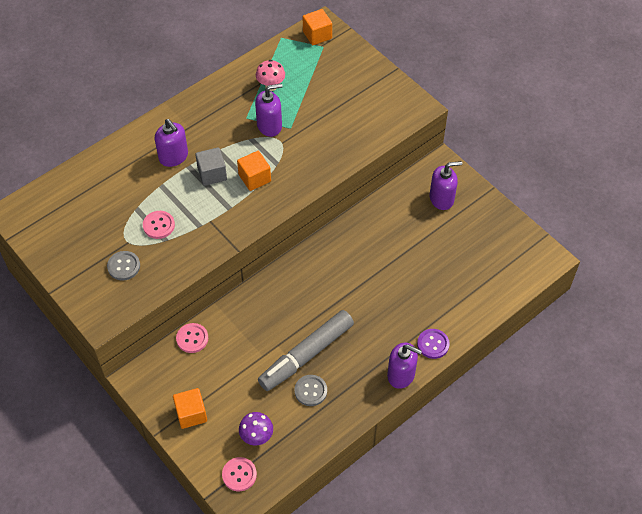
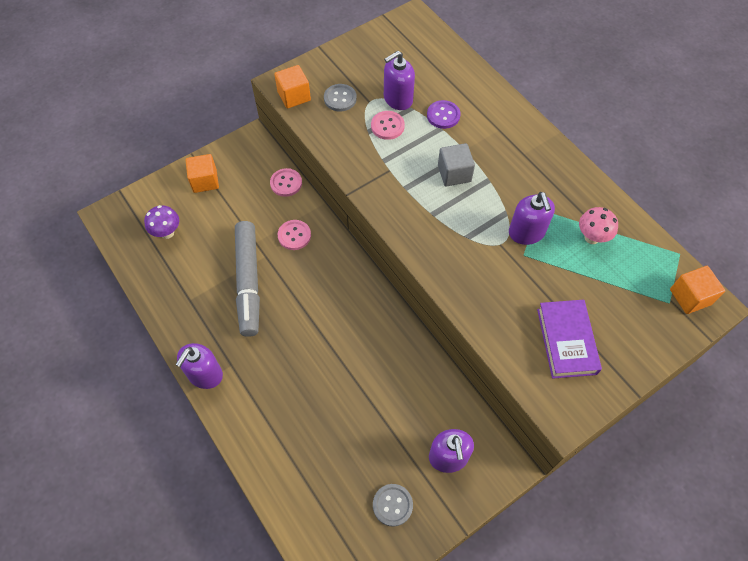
camera: 95 degrees right, 5 degrees up
purple soap dispenser [155,119,188,167] -> purple soap dispenser moved to [384,51,415,110]
pink button [222,457,257,491] -> pink button moved to [278,220,311,250]
orange cube [237,151,271,191] -> orange cube moved to [274,65,311,109]
grey marker [258,310,354,391] -> grey marker turned 150 degrees counterclockwise [235,221,260,337]
grey button [295,375,327,406] -> grey button moved to [373,484,413,527]
purple button [417,329,450,359] -> purple button moved to [427,100,460,129]
none -> purple book [537,300,602,379]

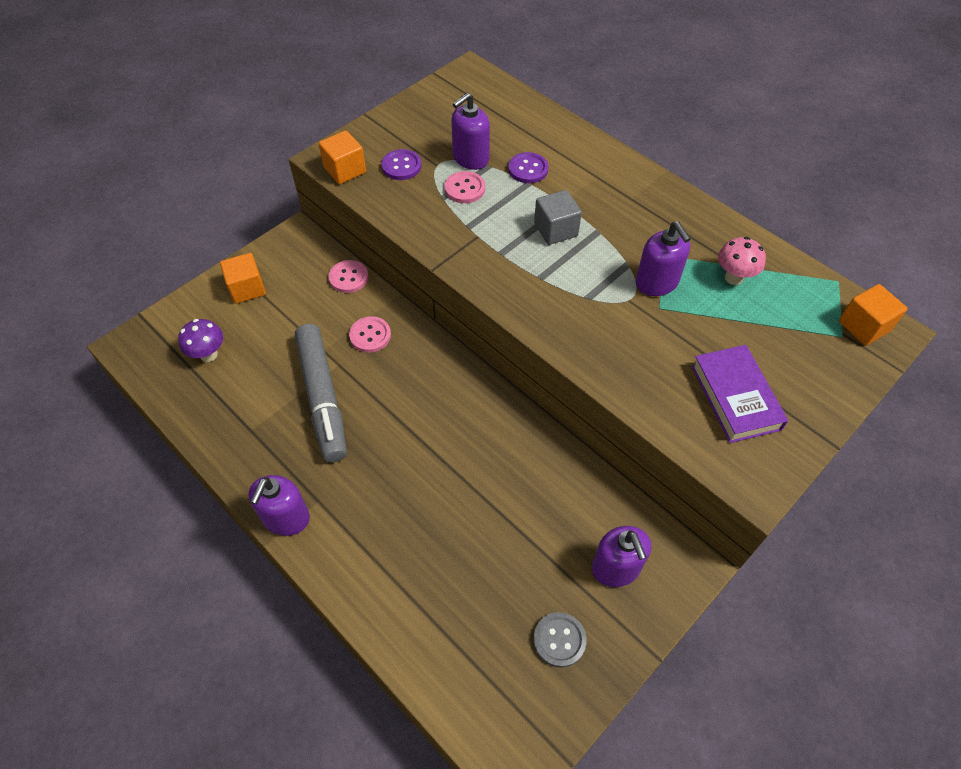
camera: 10 degrees left, 5 degrees down
grey button [324,84,357,111] -> purple button [381,149,421,180]

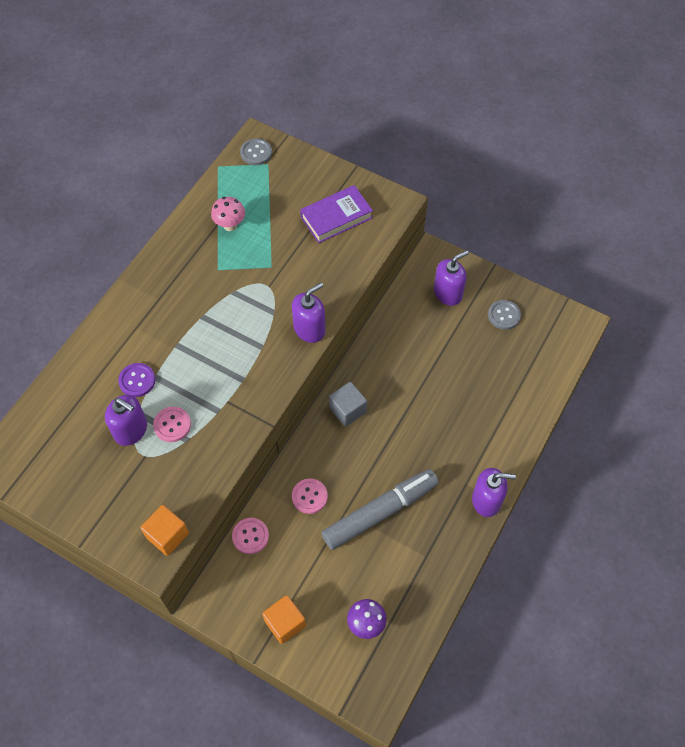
camera: 105 degrees left, 5 degrees up
purple button [381,149,421,180] -> none
grey cube [534,190,582,245] -> grey cube moved to [329,382,367,427]
purple soap dispenser [636,221,691,296] -> purple soap dispenser moved to [292,283,326,343]
orange cube [839,284,908,346] -> grey button [240,138,272,165]

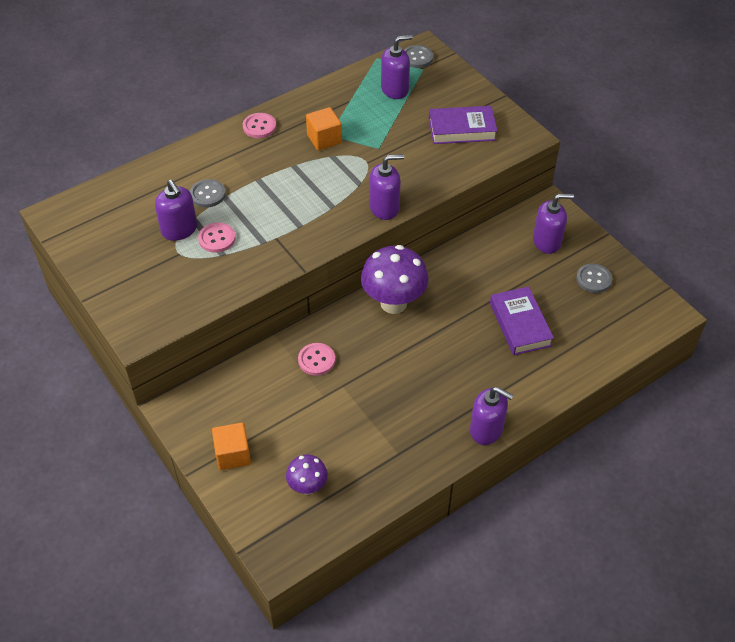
camera: 25 degrees right, 10 degrees down
purple button [118,363,156,397] -> grey button [190,179,226,208]
orange cube [140,505,189,556] -> orange cube moved to [306,107,342,151]
pink mushroom [211,197,245,231] -> none
pink button [232,518,269,554] -> pink button moved to [243,113,276,138]
grey marker [321,469,439,550] -> none
grey cube [329,382,367,427] -> purple mushroom [361,245,429,314]
none -> purple soap dispenser [381,35,413,99]
none -> purple book [490,287,554,355]

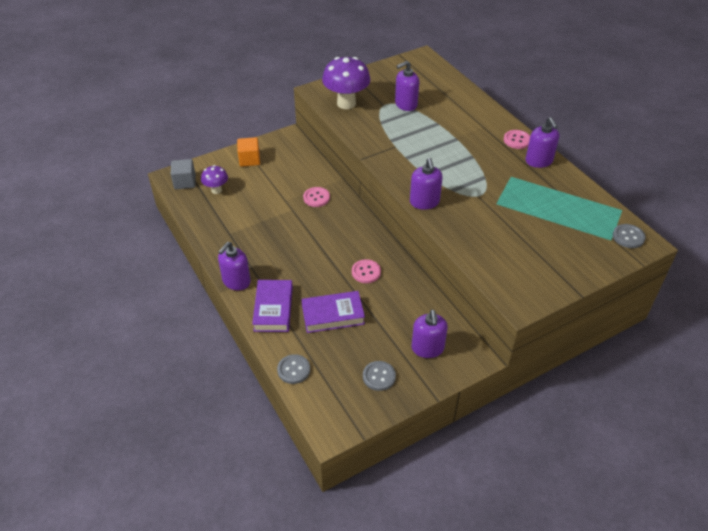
camera: 95 degrees right, 5 degrees down
grey button [190,179,226,208] -> grey button moved to [277,354,310,384]
pink button [198,222,236,253] -> pink button moved to [352,259,381,283]
orange cube [306,107,342,151] -> none
purple mushroom [361,245,429,314] -> purple mushroom moved to [322,57,370,109]
purple soap dispenser [381,35,413,99] -> purple soap dispenser moved to [525,117,559,168]
purple book [429,106,497,144] -> purple book moved to [252,280,293,332]
none -> grey cube [171,159,196,189]

